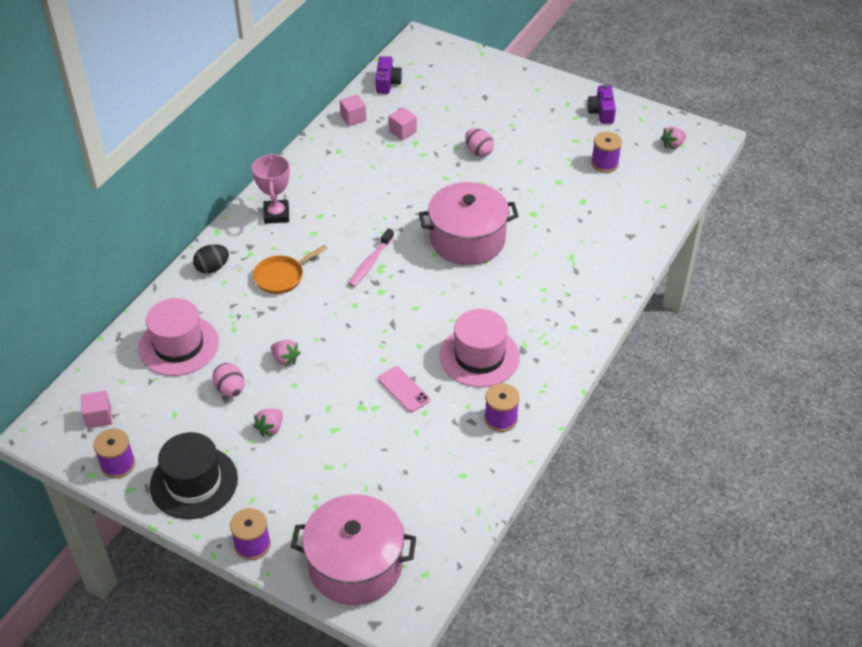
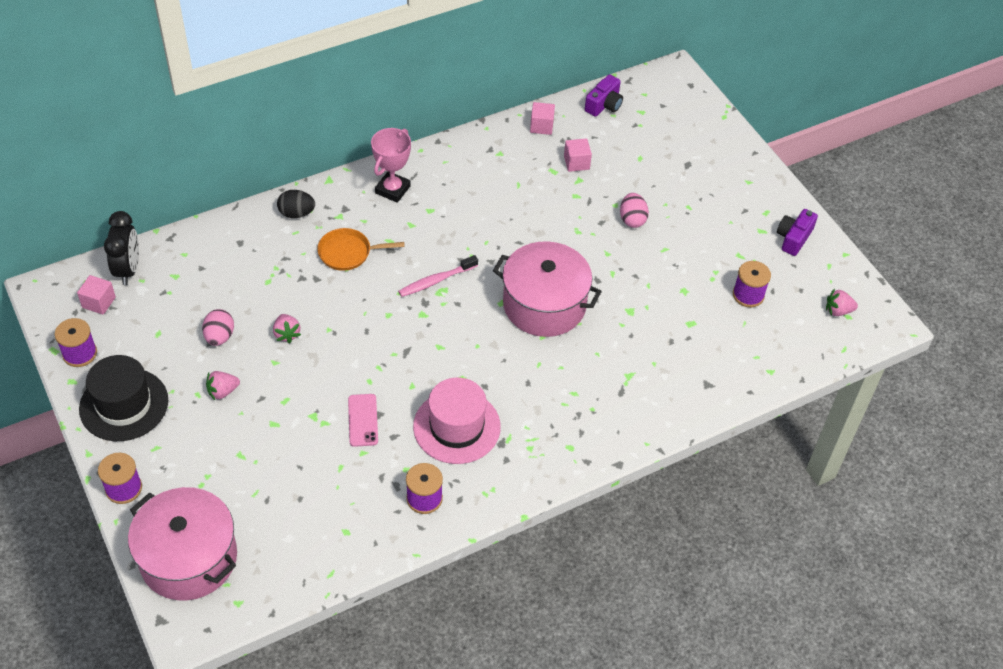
camera: 30 degrees right, 5 degrees up
pink hat [138,298,219,376] -> none
none -> black clock [104,211,139,285]

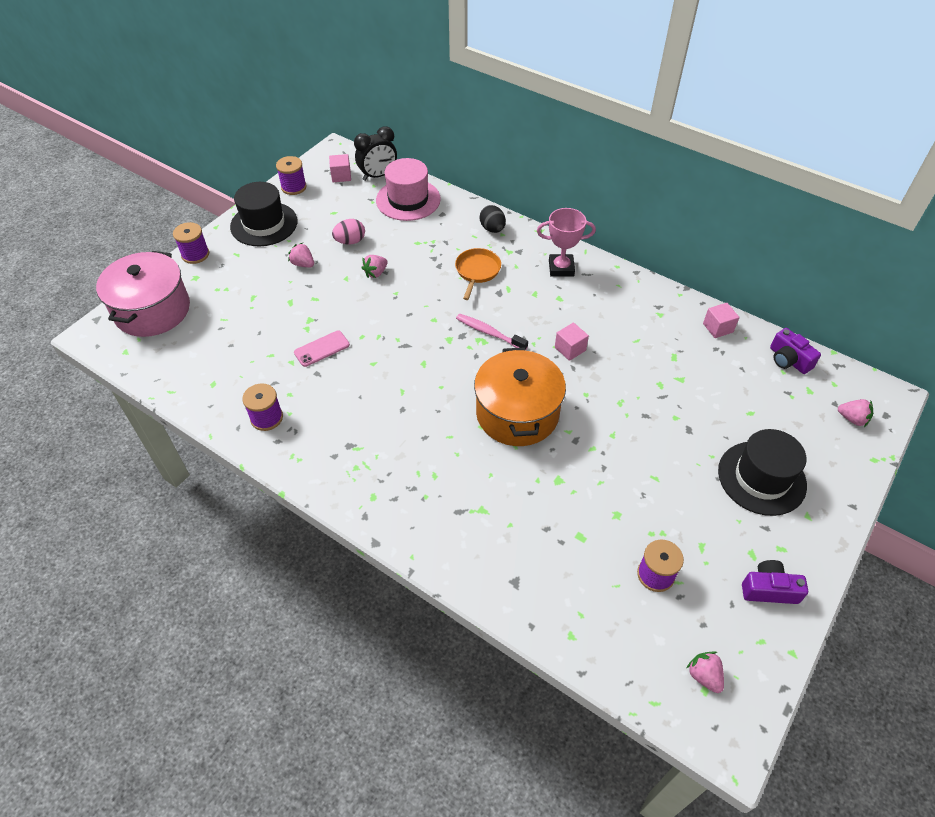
camera: 65 degrees right, 0 degrees up
orange pan [317,228,405,271] -> orange pan turned 45 degrees clockwise [455,248,501,300]
pink hat [413,377,501,464] -> pink hat moved to [376,158,441,221]
pink pot [493,241,602,337] -> orange pot [474,347,566,446]
pink cube [564,138,592,172] -> pink cube moved to [555,322,589,361]
purple camera [585,74,623,117] -> purple camera turned 45 degrees clockwise [770,328,821,374]
pink egg [620,193,649,228] -> none
none -> black hat [718,429,807,516]
none -> pink strawberry [838,399,873,427]

